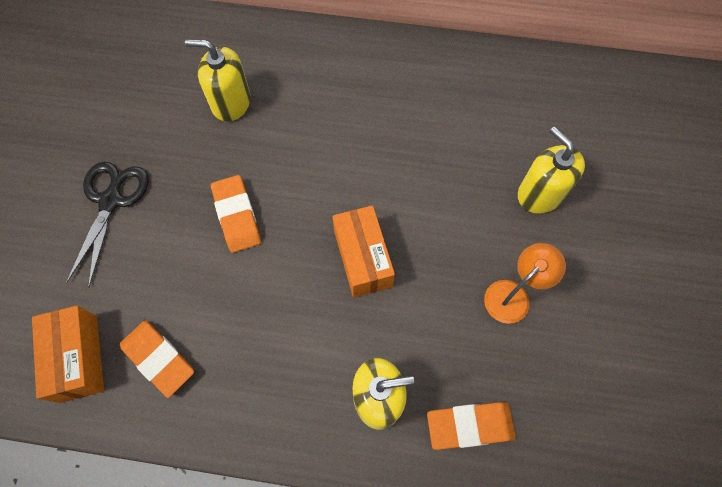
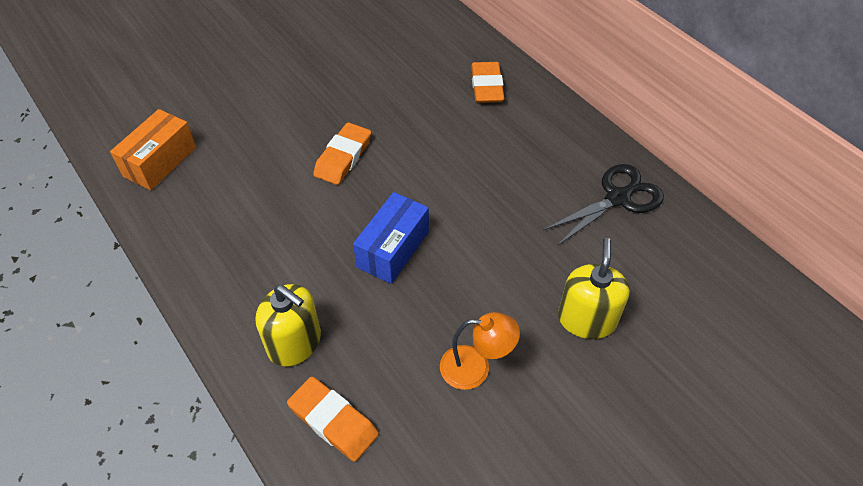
camera: 45 degrees right, 15 degrees down
black scissors [66,161,149,287] -> black scissors moved to [543,164,664,246]
orange eraser [120,320,194,398] -> orange eraser moved to [471,62,505,103]
yellow soap dispenser [185,39,251,122] -> none
orange box [333,205,395,298] -> blue box [353,192,429,284]

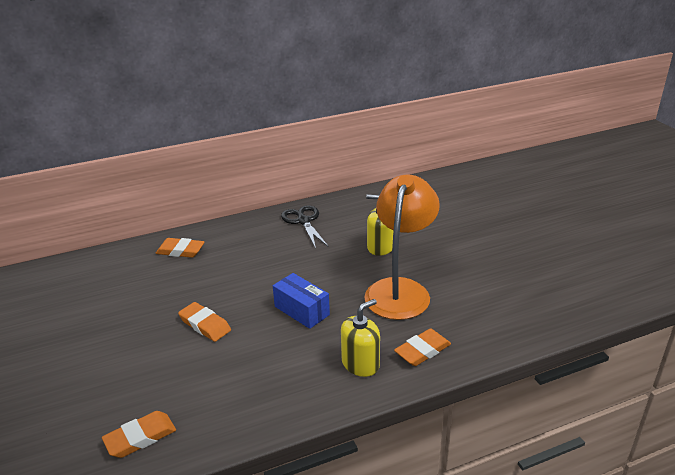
camera: 75 degrees left, 20 degrees down
orange box [110,109,196,191] -> orange eraser [102,411,176,458]
orange lamp [440,312,520,390] -> orange lamp [364,175,440,320], size x2.19

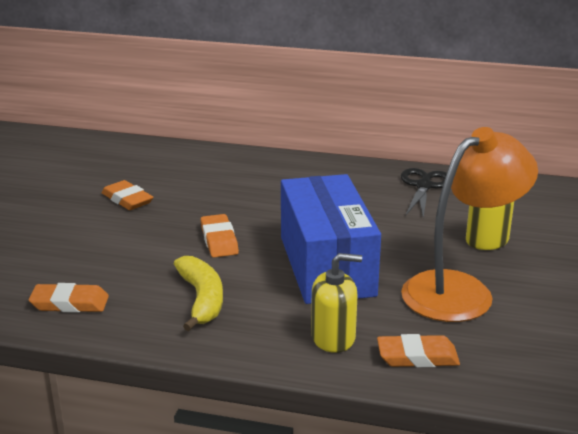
camera: 35 degrees right, 5 degrees down
orange eraser [156,238,205,258] -> orange eraser moved to [102,180,153,210]
blue box [273,273,330,329] -> blue box [281,174,381,304], size x1.97
none -> yellow banana [174,256,223,331]

